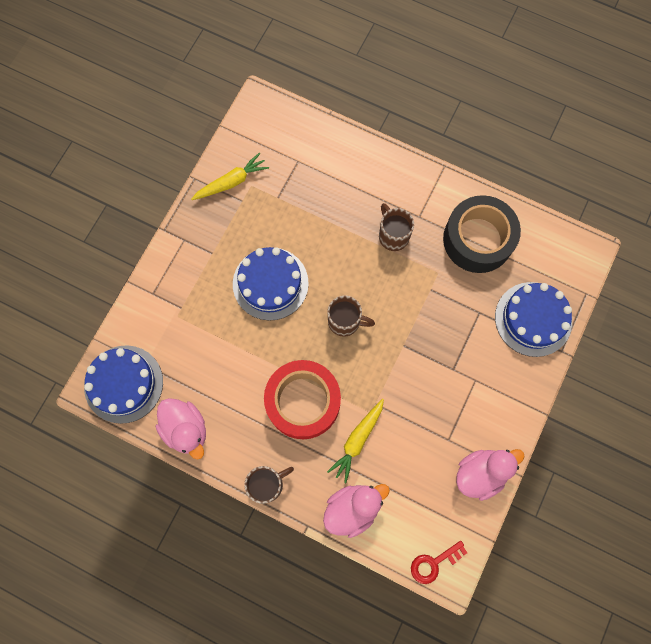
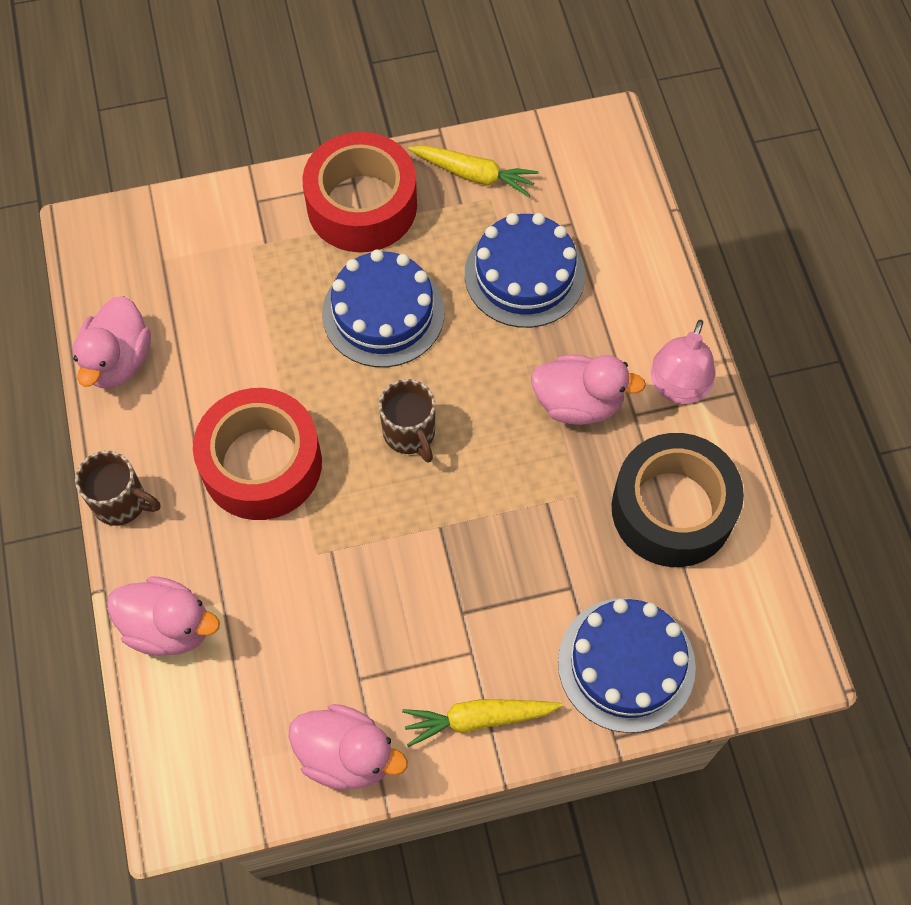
camera: 50 degrees right, 10 degrees down
blue cake [84,345,163,424] -> blue cake moved to [465,213,585,328]
yellow carrot [327,399,384,483] -> yellow carrot moved to [402,699,562,747]
brown mug [379,203,414,251] -> pink duck [531,355,646,425]
red key [411,541,467,584] -> none
none -> red tape [302,132,417,252]
none -> pink lamp [651,320,715,404]

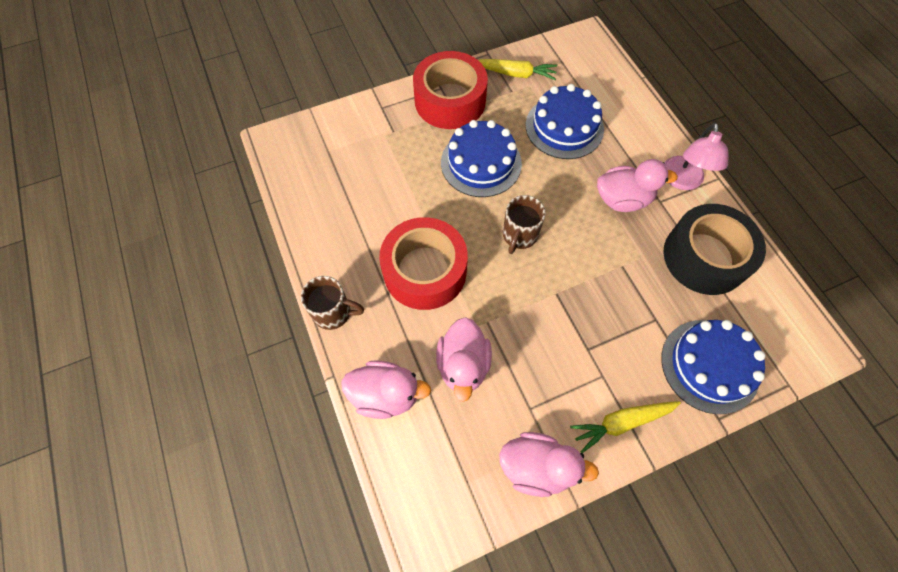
camera: 10 degrees left, 0 degrees up
pink duck [73,296,151,388] -> pink duck moved to [436,317,492,402]
brown mug [379,379,435,463] -> brown mug turned 60 degrees clockwise [503,195,545,254]

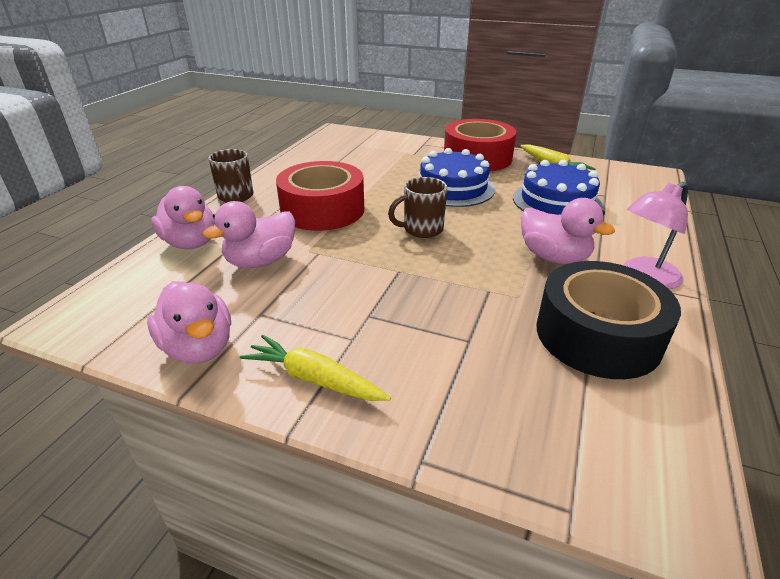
camera: 45 degrees right, 30 degrees down
blue cake [661,320,766,414] -> none

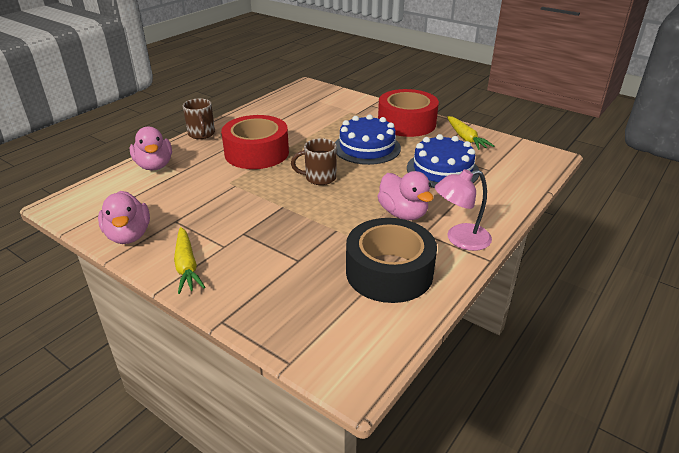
camera: 15 degrees right, 0 degrees up
pink duck [203,201,295,268] -> none
yellow carrot [240,335,391,401] -> yellow carrot turned 150 degrees counterclockwise [174,227,205,294]

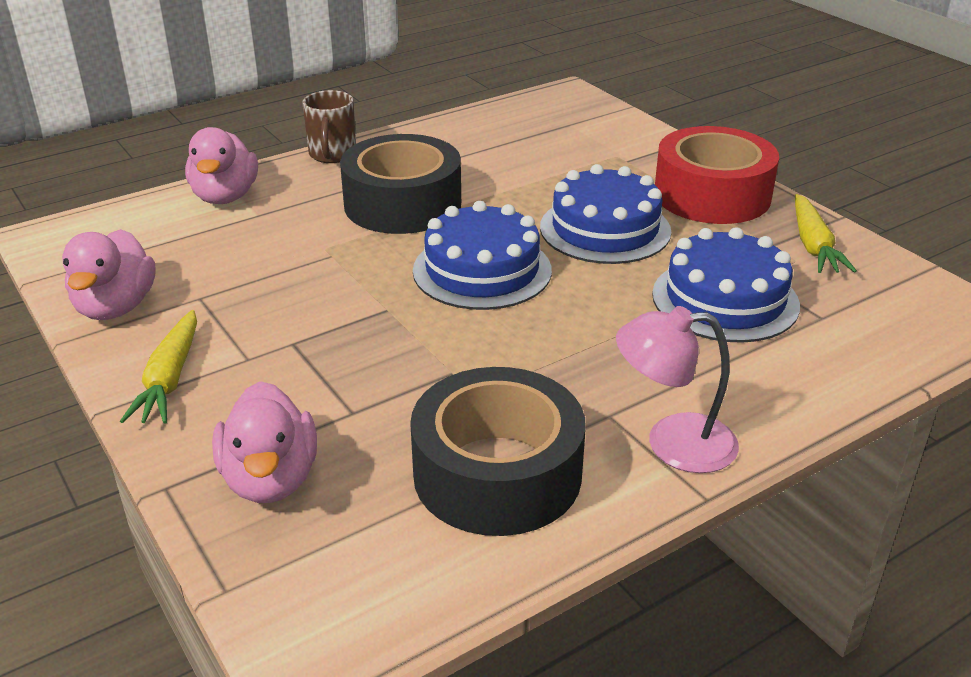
camera: 20 degrees right, 0 degrees up
red tape [221,115,289,169] -> black tape [340,134,461,234]
brown mug [291,138,337,185] -> blue cake [413,201,552,310]
pink duck [377,171,433,220] -> pink duck moved to [212,381,317,503]

